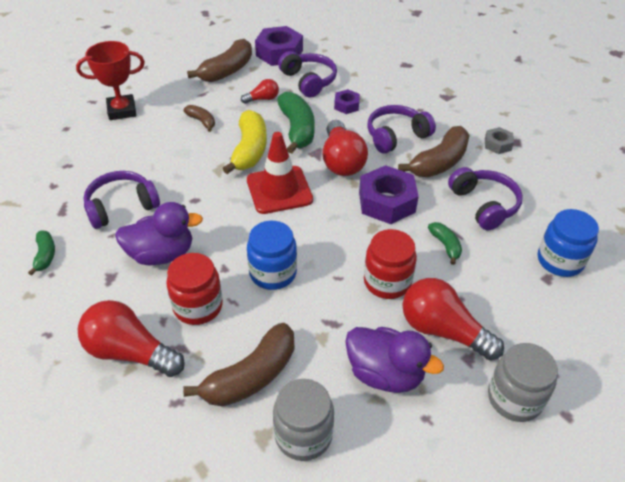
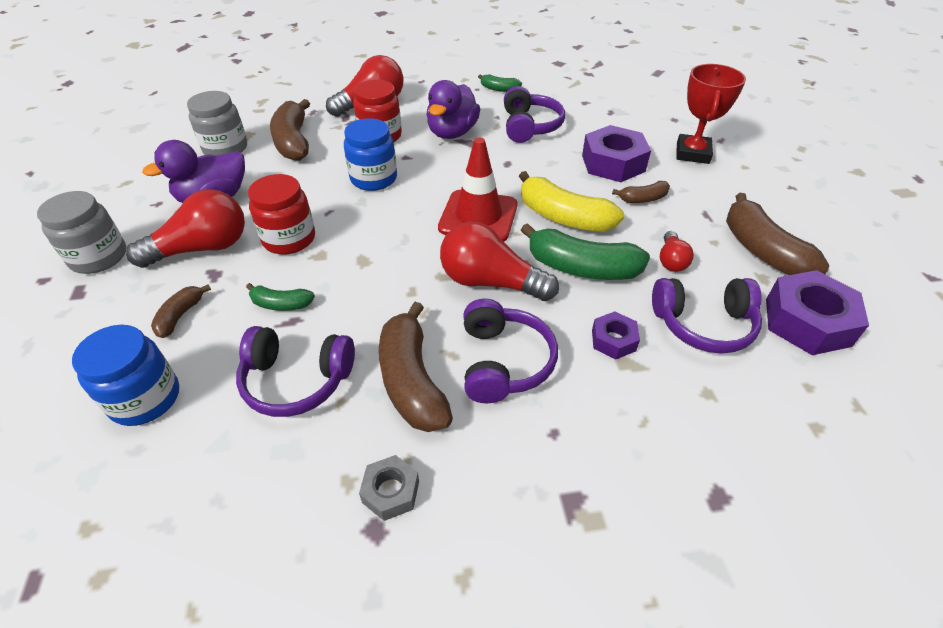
camera: 120 degrees right, 0 degrees up
purple nut [359,165,419,224] -> purple nut moved to [582,125,651,182]
none -> brown banana [151,284,211,338]

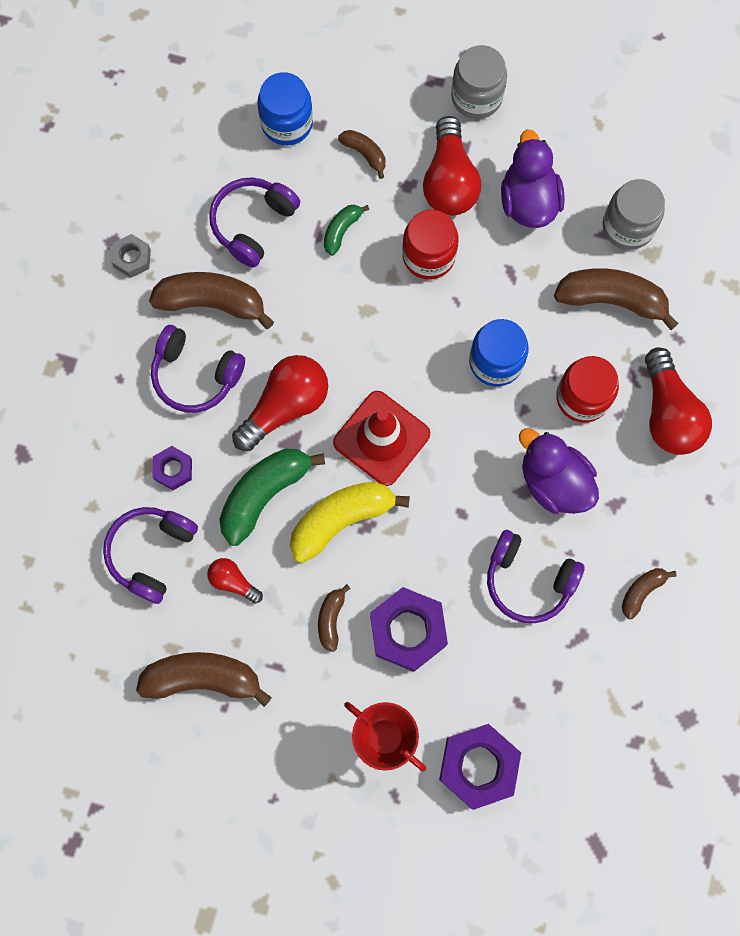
camera: 115 degrees right, 30 degrees up
green banana [478,74,522,92] -> brown banana [622,568,676,619]
purple nut [766,270,869,355] -> purple nut moved to [439,724,521,810]

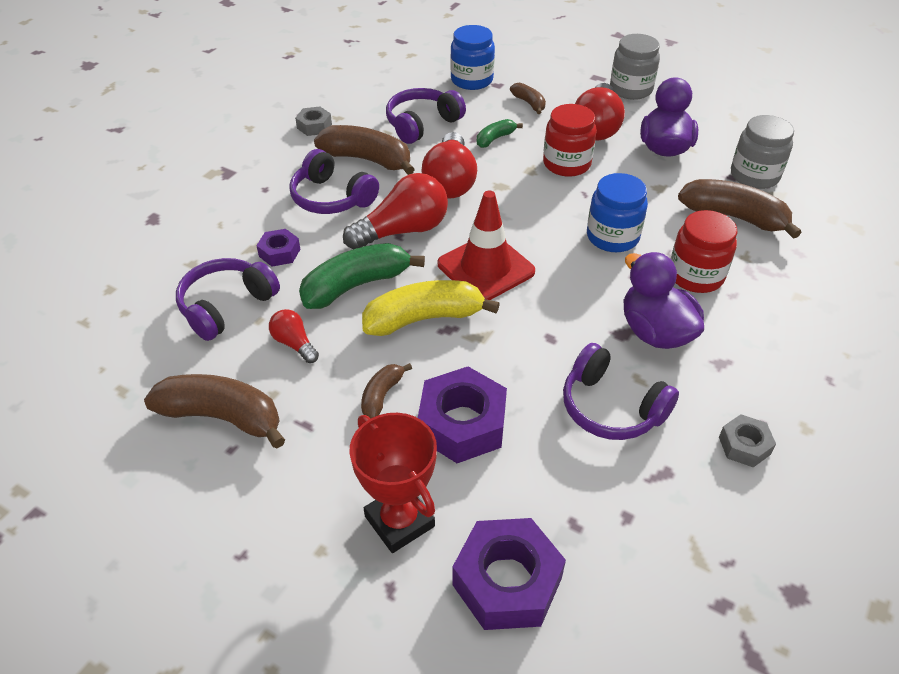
camera: 15 degrees right, 30 degrees down
brown banana [622,568,676,619] -> grey nut [719,414,776,467]
red light bulb [645,347,712,455] -> red light bulb moved to [421,132,477,199]

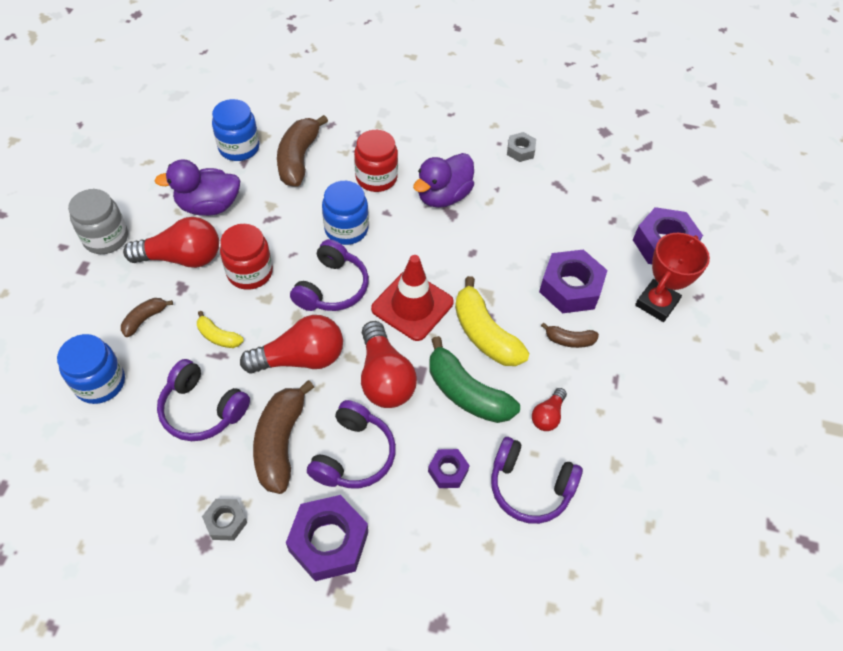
camera: 110 degrees left, 10 degrees up
brown banana [144,374,285,449] -> none
red light bulb [343,173,448,249] -> red light bulb turned 150 degrees counterclockwise [361,321,417,408]
green banana [477,119,523,148] -> yellow banana [197,311,244,348]
purple headphones [563,343,679,440] -> purple headphones moved to [290,239,369,311]
grey jar [731,115,794,189] -> blue jar [212,99,259,161]
none -> purple nut [286,495,368,581]

